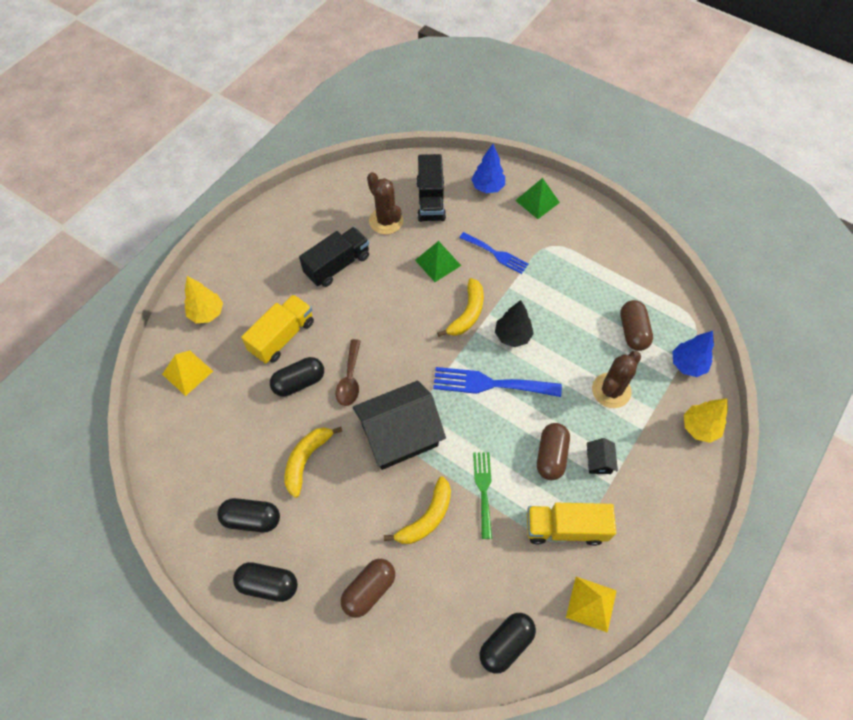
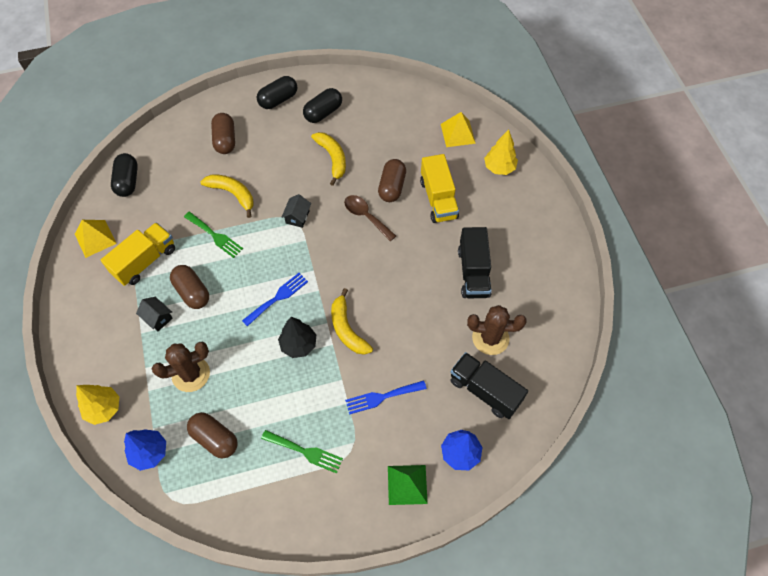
camera: 130 degrees right, 0 degrees up
black capsule [270,357,324,396] -> brown capsule [378,159,406,202]
black house [353,381,446,470] -> black house [281,194,311,228], size x0.41
yellow banana [384,476,451,544] -> yellow banana turned 135 degrees clockwise [200,174,253,218]
green pyramid [415,241,461,282] -> none
blue fork [433,367,562,397] -> blue fork [242,273,308,327], size x0.65
brown cactus [592,351,641,408] -> brown cactus turned 75 degrees clockwise [152,342,210,392]
none -> green fork [261,430,343,474]

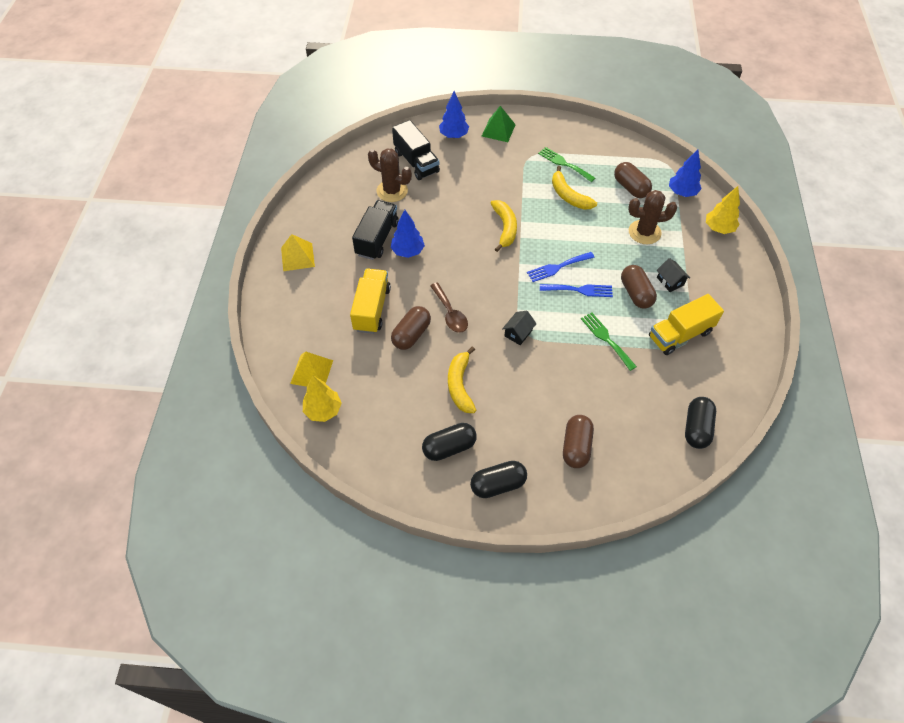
camera: 160 degrees left, 5 degrees down
yellow pyramid [75,220,117,258] -> yellow pyramid moved to [281,234,315,271]
yellow banana [200,174,253,218] -> yellow banana moved to [552,166,597,210]
black tree [278,317,316,358] -> none
blue fork [345,380,427,415] -> blue fork moved to [540,284,613,297]
yellow tree [484,129,518,175] -> yellow tree moved to [303,375,342,422]
none -> blue tree [391,210,425,258]

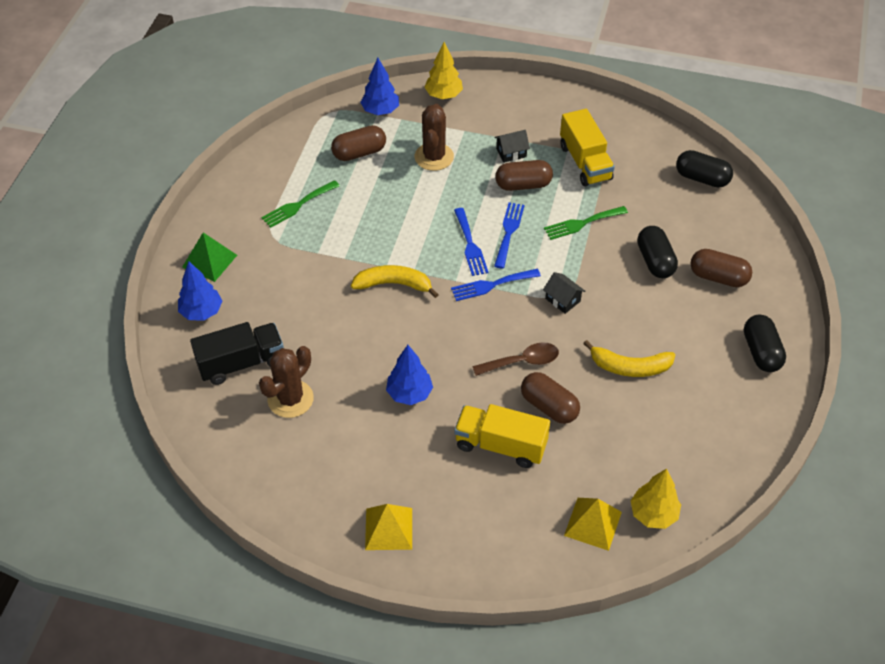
camera: 80 degrees left, 5 degrees down
black truck [352,200,399,260] -> none
black capsule [422,423,477,461] -> black capsule moved to [637,226,678,278]
yellow banana [552,166,597,210] -> none
none -> blue fork [451,269,541,301]

